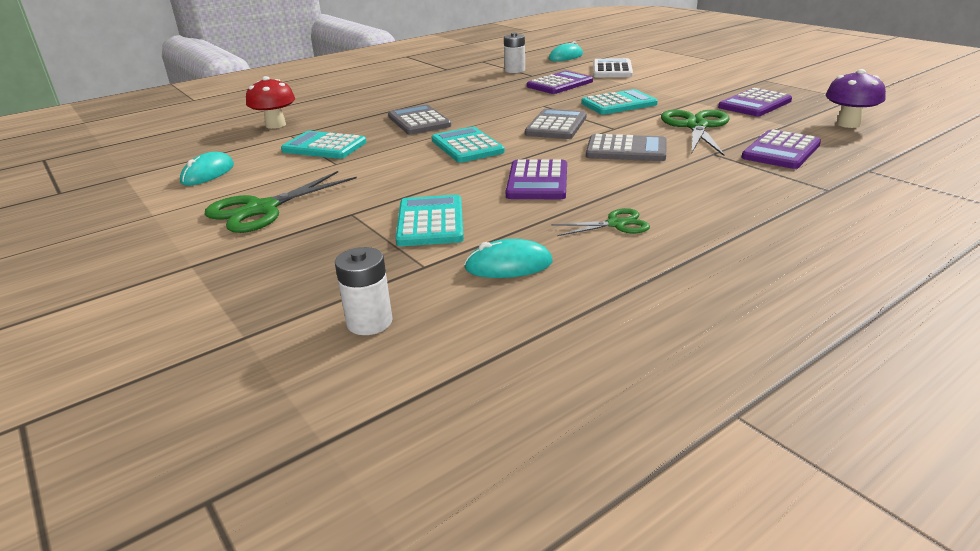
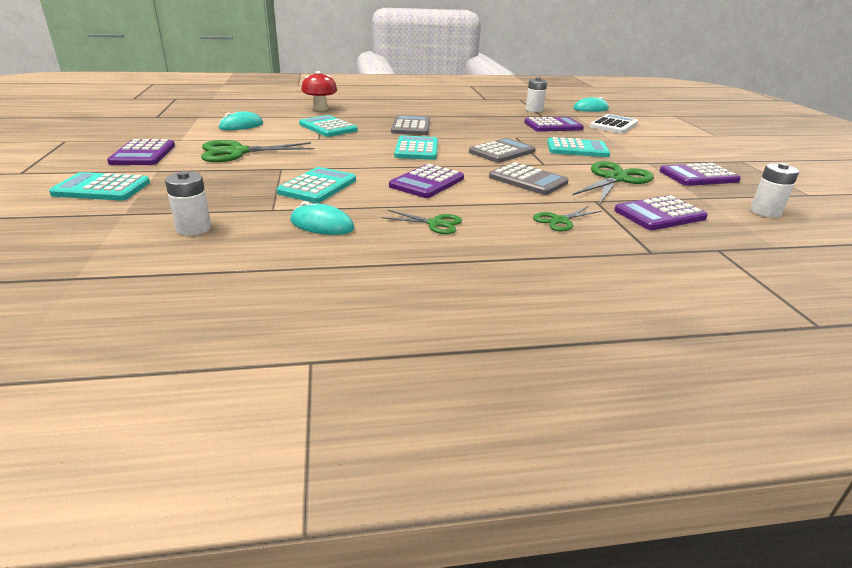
camera: 25 degrees right, 0 degrees up
purple mushroom [826,69,886,128] -> white battery [750,163,799,218]
none -> turquoise calculator [49,172,150,201]
none -> purple calculator [107,139,175,165]
none -> green scissors [533,206,602,231]

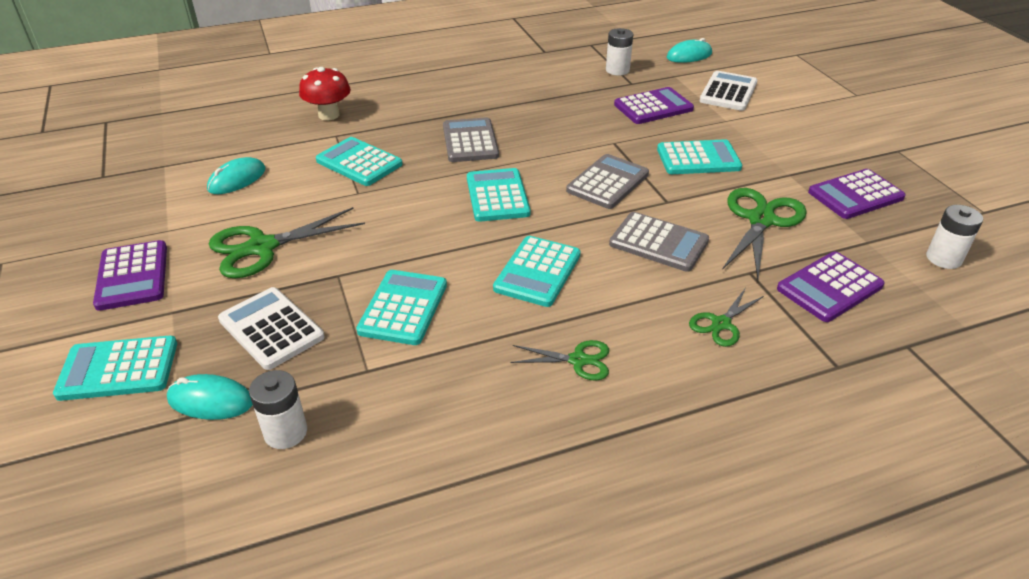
camera: 10 degrees left, 10 degrees up
turquoise mouse [290,201,355,235] -> turquoise mouse moved to [167,374,253,420]
purple calculator [389,164,464,198] -> turquoise calculator [493,236,581,307]
none -> white calculator [218,287,325,370]

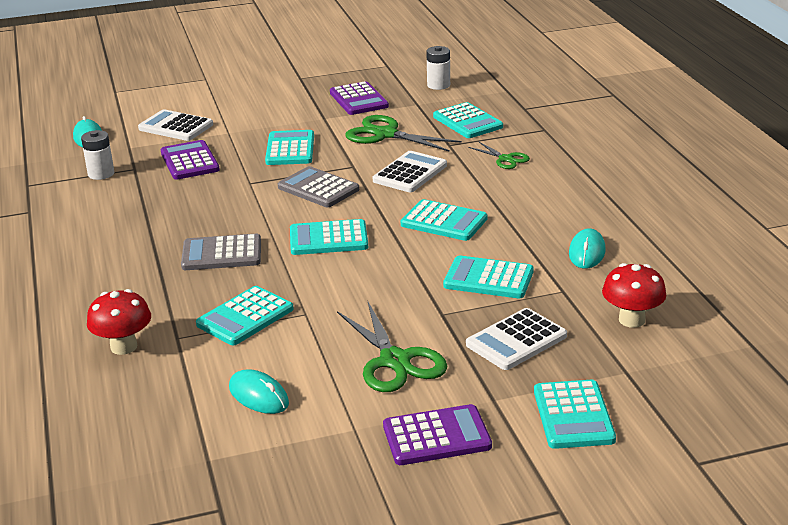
camera: 85 degrees left, 10 degrees down
turquoise mouse [167,374,253,420] -> turquoise mouse moved to [569,228,606,269]
white battery [249,370,307,449] -> red mushroom [602,263,666,328]
green scissors [510,340,609,381] -> none
grey calculator [609,212,709,272] -> white calculator [373,151,447,192]
purple calculator [777,252,885,322] -> turquoise calculator [433,102,503,138]

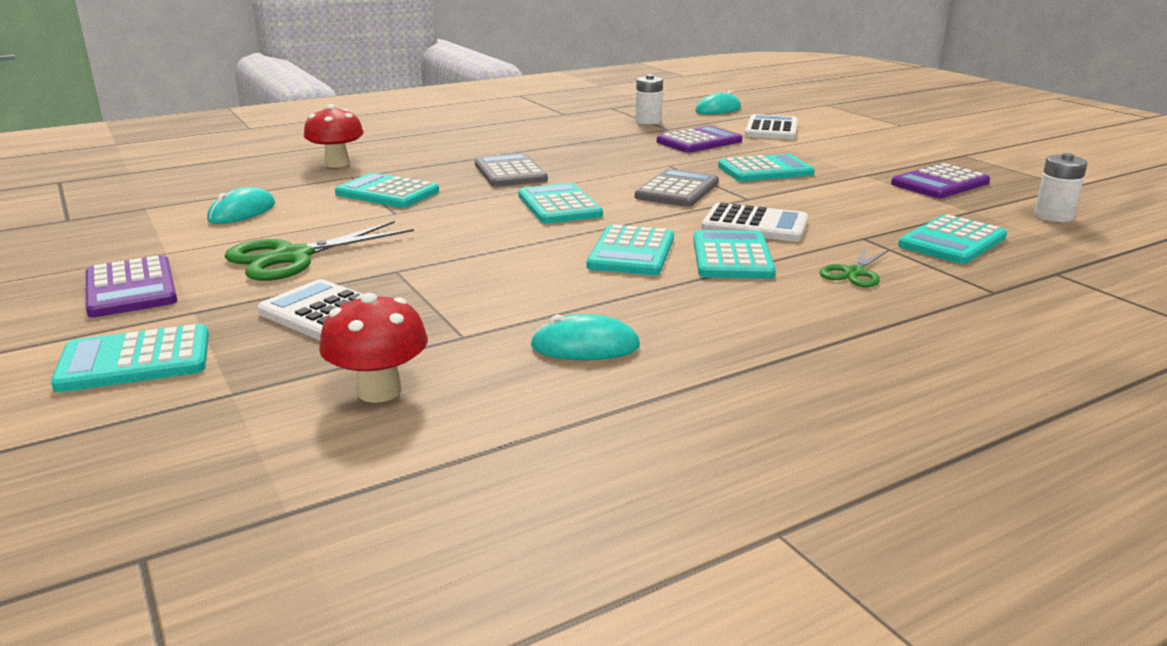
camera: 75 degrees right, 5 degrees down
green scissors [345,115,462,152] -> none
turquoise calculator [443,255,534,299] -> turquoise calculator moved to [693,230,776,279]

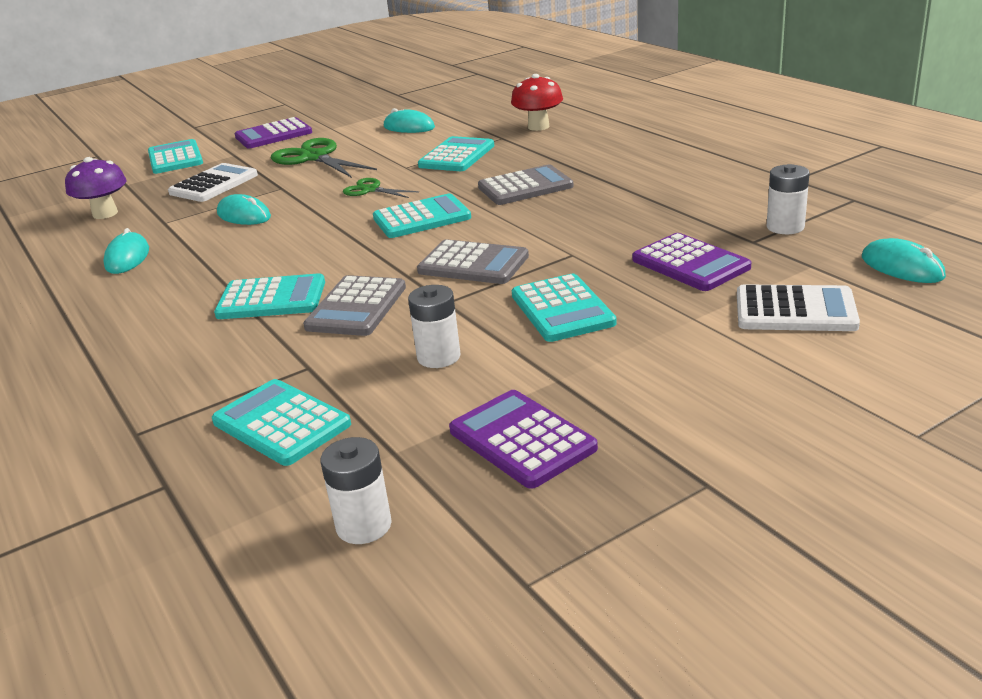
camera: 90 degrees right, 5 degrees up
red mushroom [319,293,428,403] -> purple mushroom [65,157,127,219]
turquoise calculator [587,225,674,275] -> none
white calculator [701,203,808,242] -> grey calculator [303,275,406,336]
green scissors [820,247,889,287] -> green scissors moved to [343,178,419,198]
none -> turquoise mouse [217,194,271,225]
none -> white battery [408,285,461,368]

